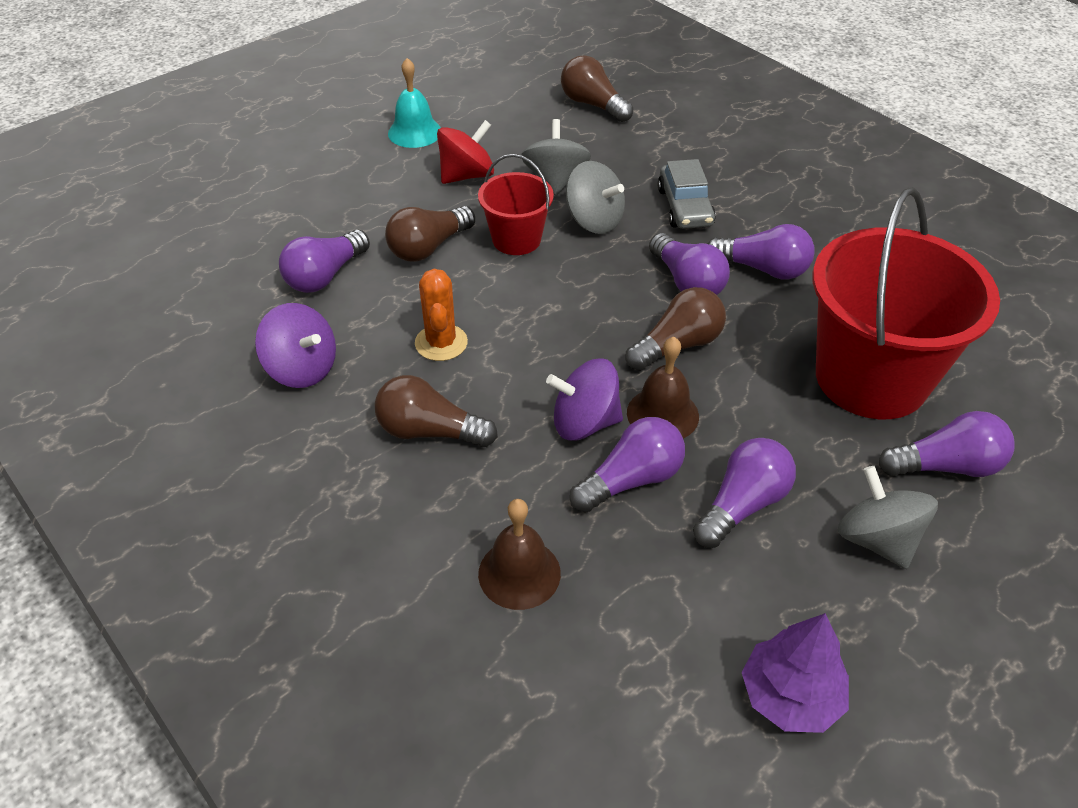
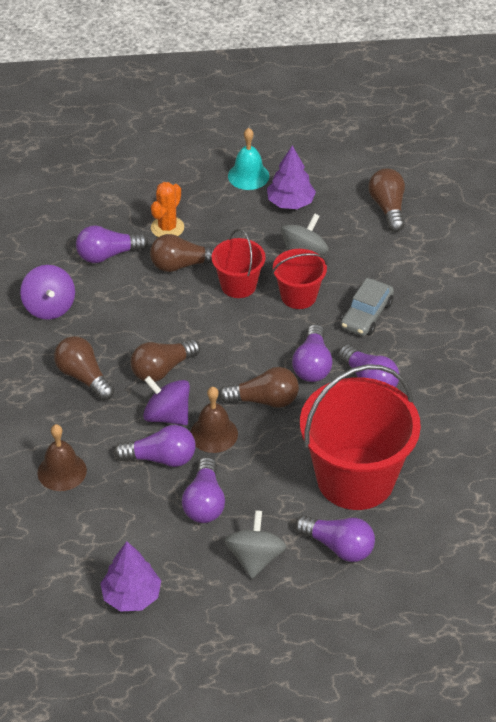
camera: 35 degrees right, 0 degrees up
orange cactus [415,269,468,361] -> orange cactus moved to [151,182,184,237]
red spinning top [437,120,494,184] -> none
grey spinning top [566,161,625,234] -> red bucket [272,249,327,309]
purple light bulb [693,438,796,548] -> purple light bulb turned 105 degrees clockwise [182,457,225,523]
none -> brown light bulb [130,339,200,382]
none -> purple tree [267,145,316,209]

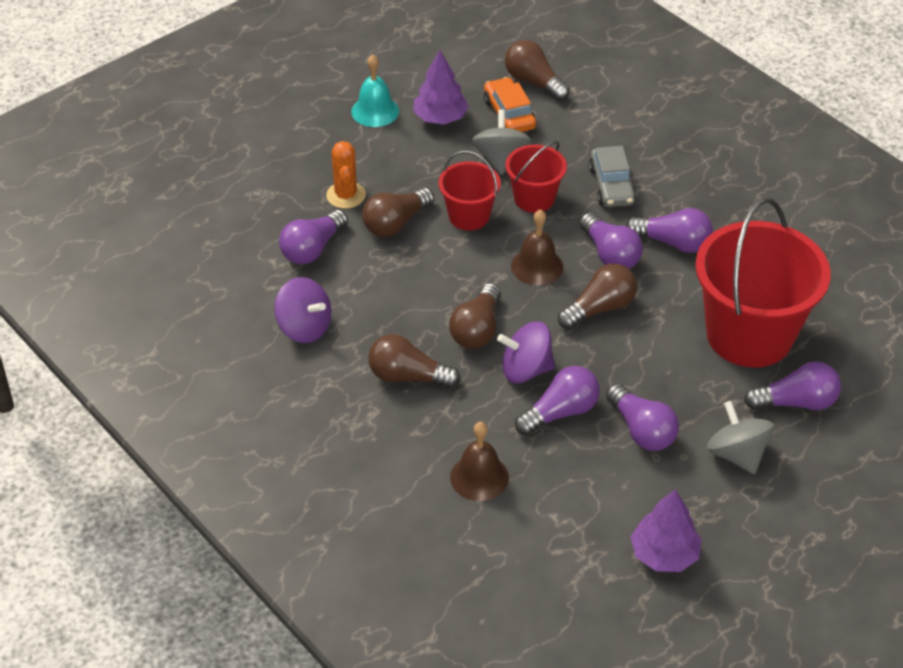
camera: 35 degrees left, 0 degrees up
brown bell [190,387,238,453] -> brown bell moved to [511,210,563,285]
none -> orange car [484,77,536,132]

